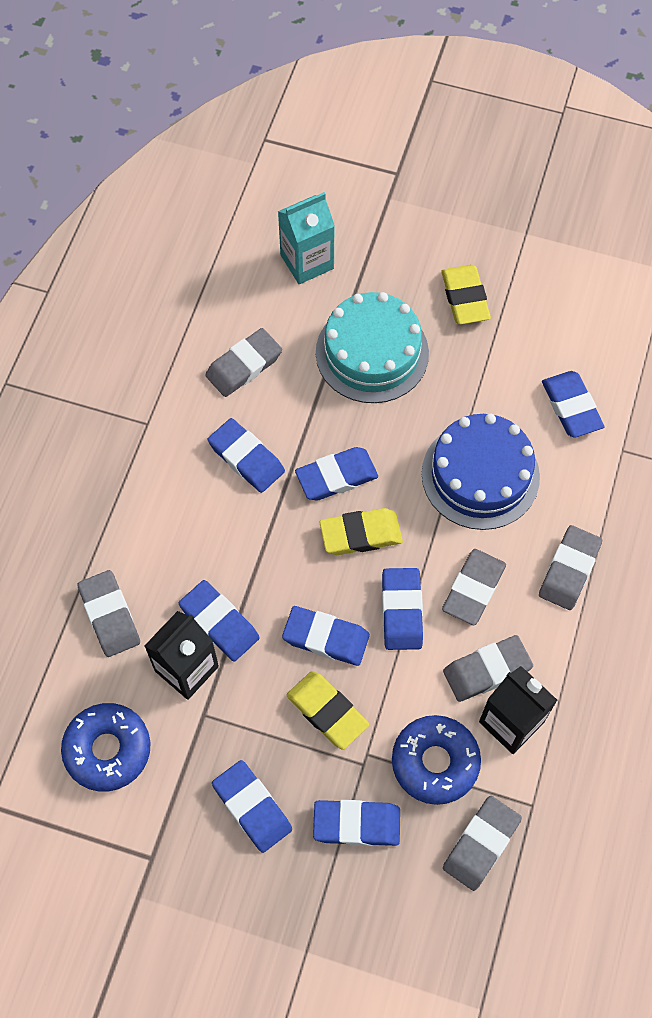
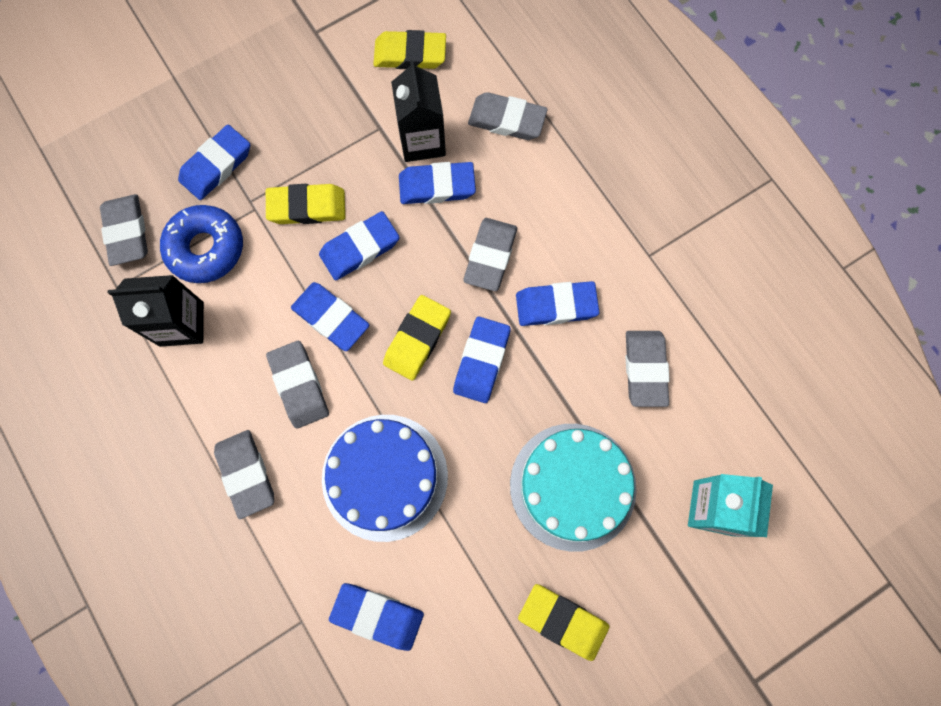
camera: 130 degrees right, 10 degrees up
blue donut [61,703,151,792] -> yellow eraser [373,30,446,69]
blue eraser [212,760,292,853] -> none
grey eraser [443,635,533,702] -> grey eraser moved to [463,218,517,291]

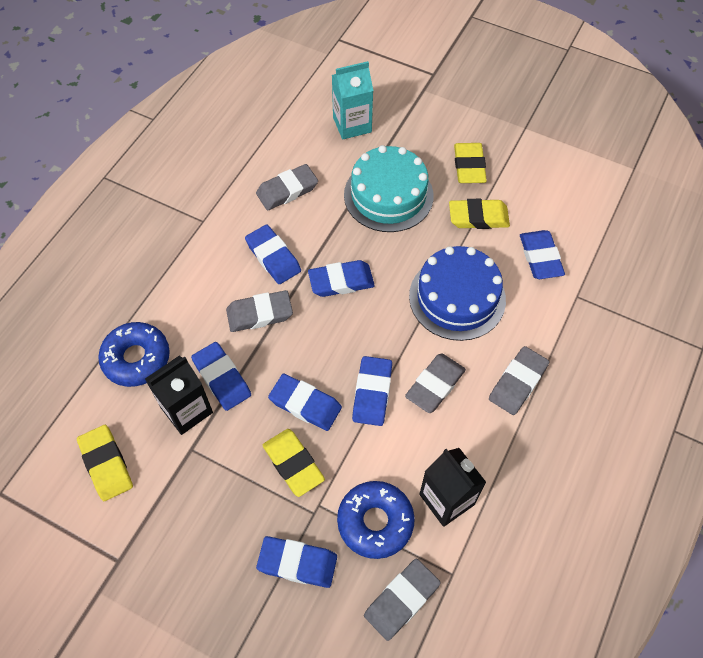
camera: 120 degrees left, 15 degrees down
yellow eraser [383,295,451,381] -> yellow eraser moved to [449,199,510,229]
grey eraser [468,92,548,140] -> blue donut [98,322,170,387]

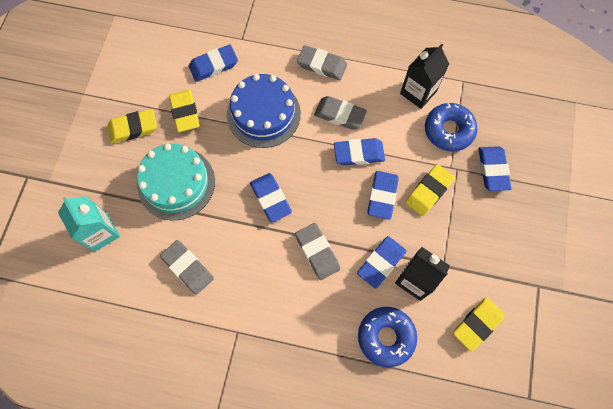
camera: 105 degrees left, 10 degrees up
blue eraser [245,224,301,284] -> none
grey eraser [364,559,441,641] -> none

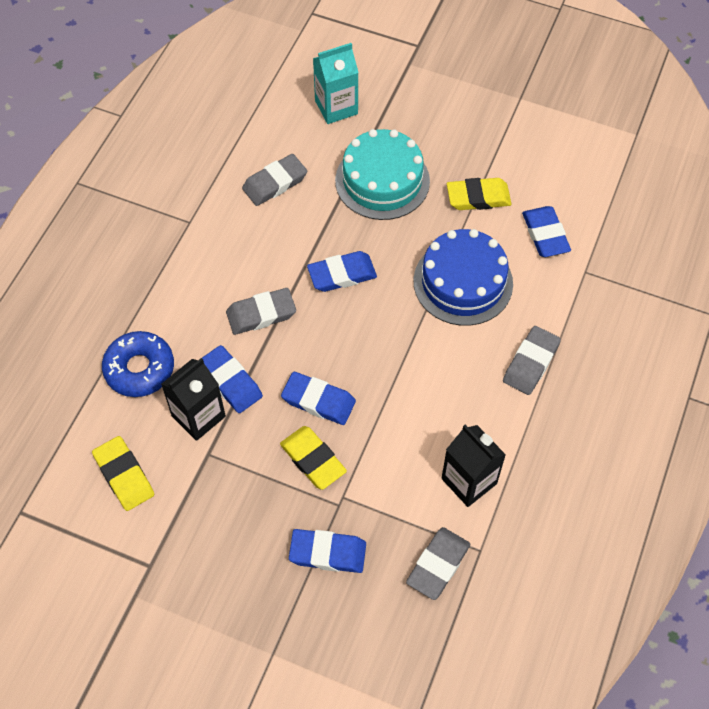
camera: 100 degrees right, 10 degrees down
yellow eraser [107,109,157,143] -> none
grey eraser [314,96,367,130] -> grey eraser moved to [406,527,470,600]
blue eraser [334,138,385,165] -> none
blue donut [425,103,477,151] -> none

